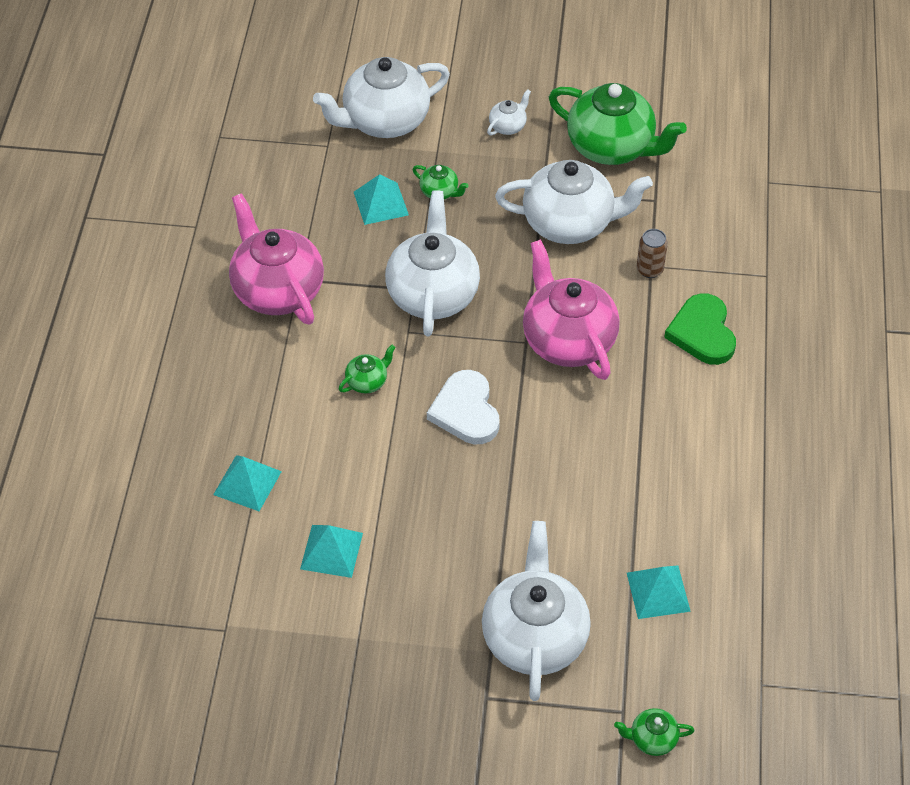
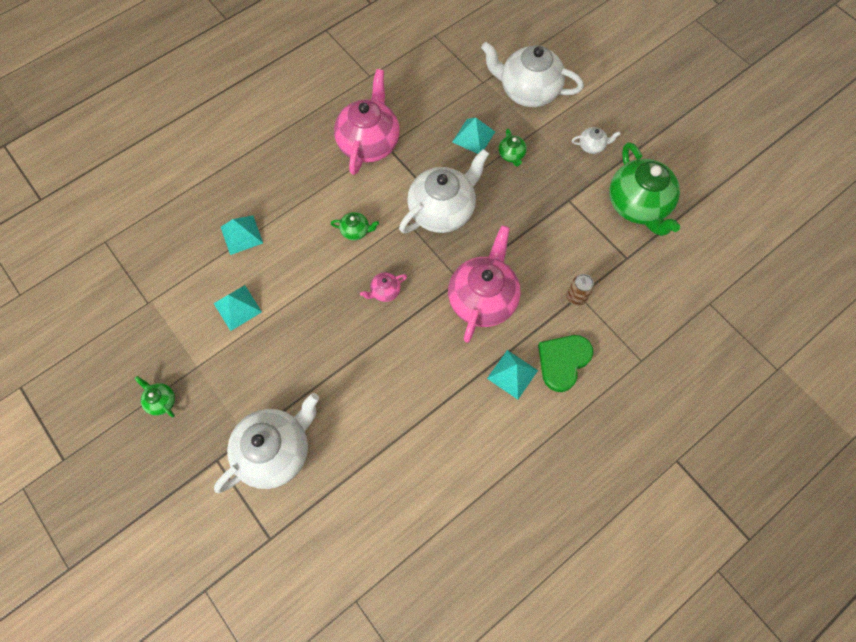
camera: 45 degrees right, 15 degrees up
white heart [427,370,500,444] -> pink teapot [360,272,407,302]
white teapot [495,160,653,244] -> none
green teapot [614,708,694,756] -> green teapot moved to [134,376,175,417]
turquoise pyramid [627,565,691,619] -> turquoise pyramid moved to [487,350,538,400]

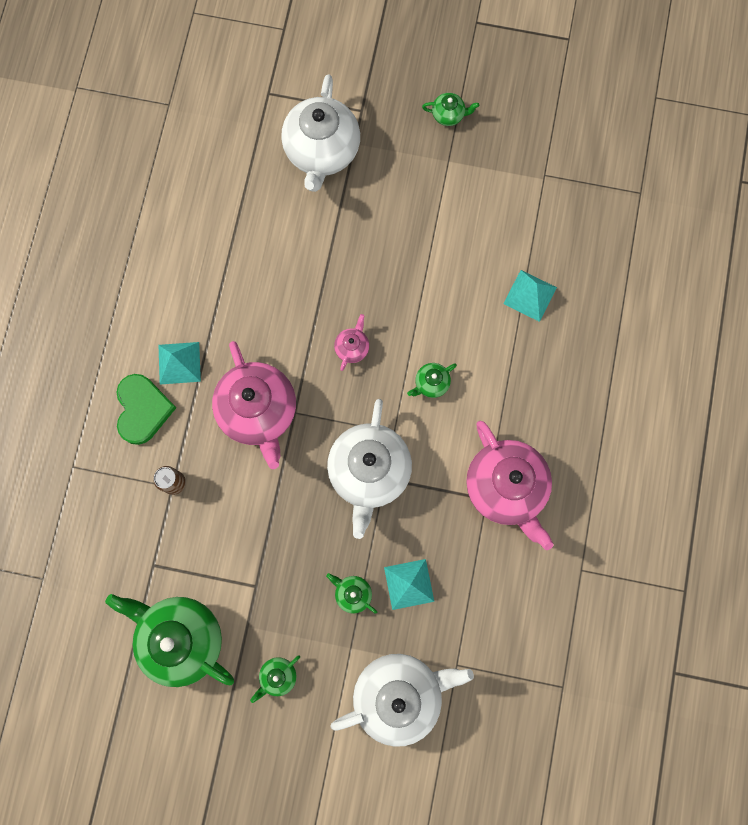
camera: 140 degrees right, 10 degrees up
turquoise pyramid [214,285,262,331] -> none
white teapot [572,127,621,154] -> green teapot [250,655,300,703]

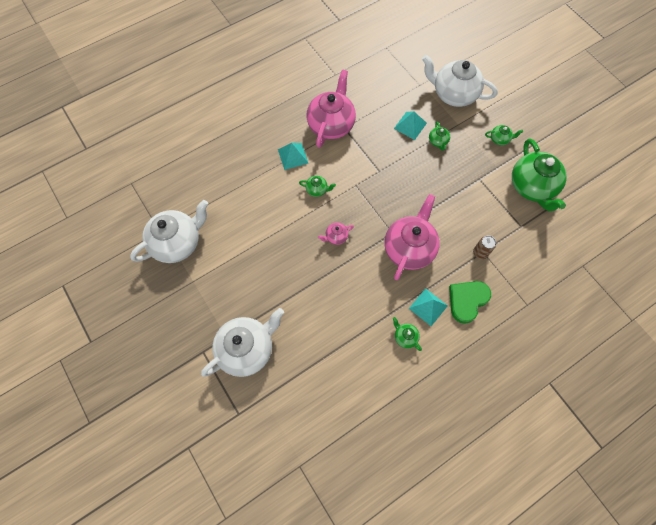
camera: 135 degrees left, 10 degrees down
white teapot [327,399,412,539] -> white teapot moved to [130,200,208,263]
green teapot [422,93,479,126] -> green teapot moved to [393,317,422,351]
turquoise pyramid [503,270,557,322] -> turquoise pyramid moved to [278,143,308,170]

